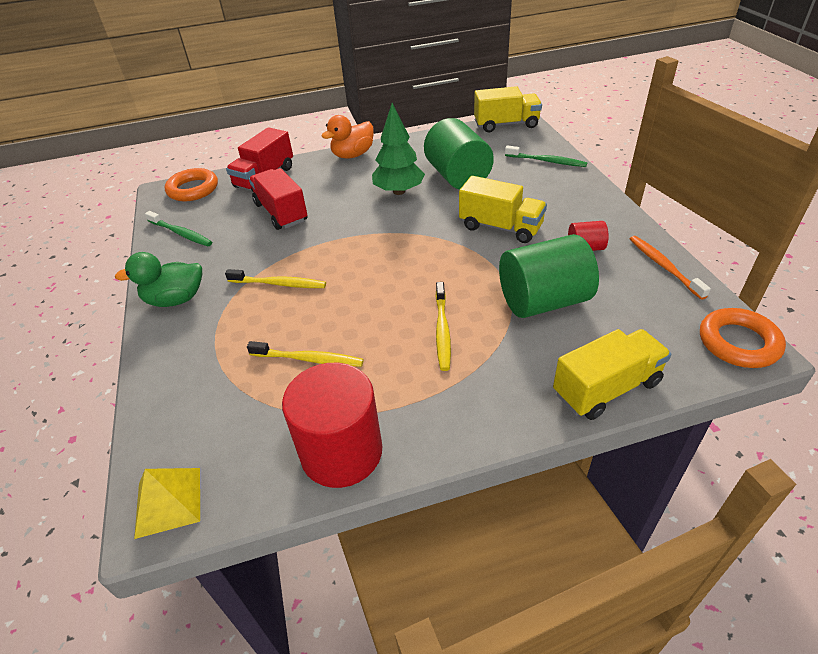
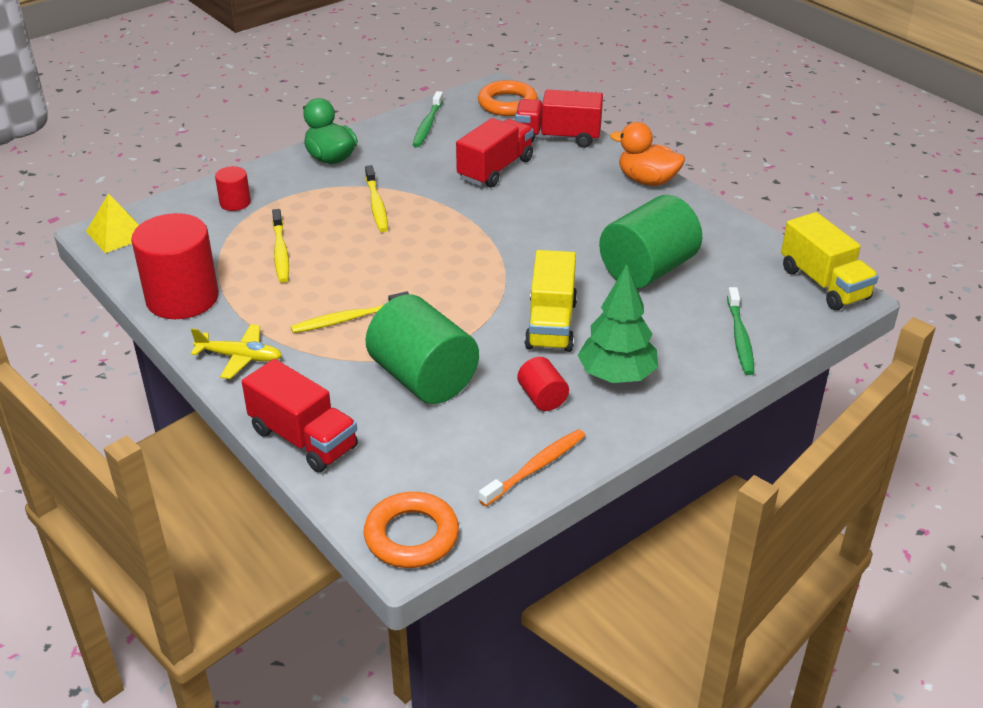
camera: 65 degrees right, 5 degrees down
green tree [372,103,425,195] -> green tree moved to [578,264,658,383]
yellow truck [553,329,671,420] -> red truck [242,359,358,472]
none -> yellow plane [191,324,282,379]
none -> red cylinder [215,166,251,211]

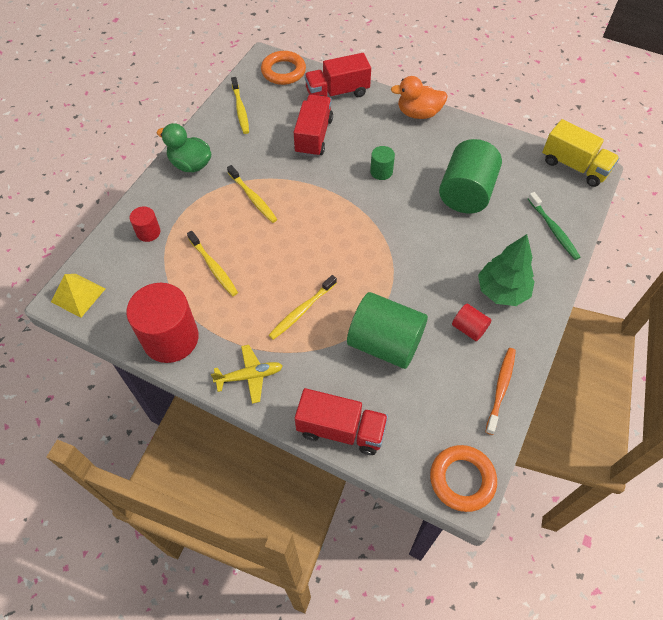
camera: 25 degrees left, 20 degrees up
green toothbrush [413,91,443,147] -> yellow toothbrush [231,77,249,134]
yellow truck [525,250,577,352] -> none
none -> green cylinder [370,146,395,180]

